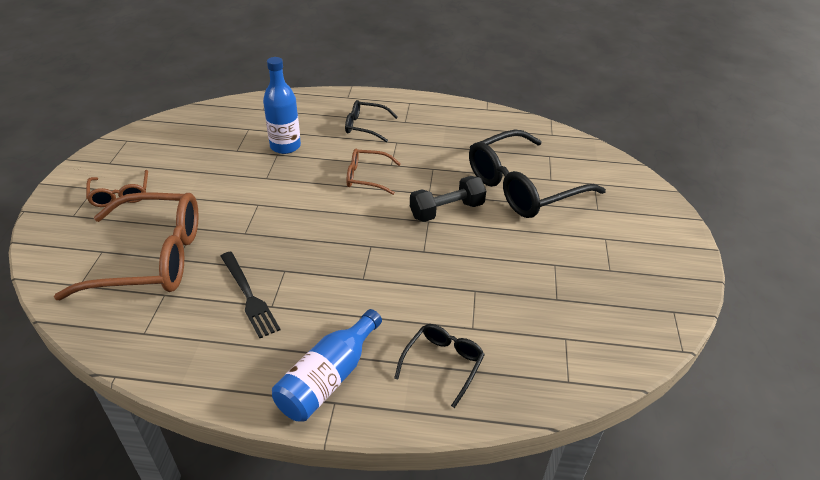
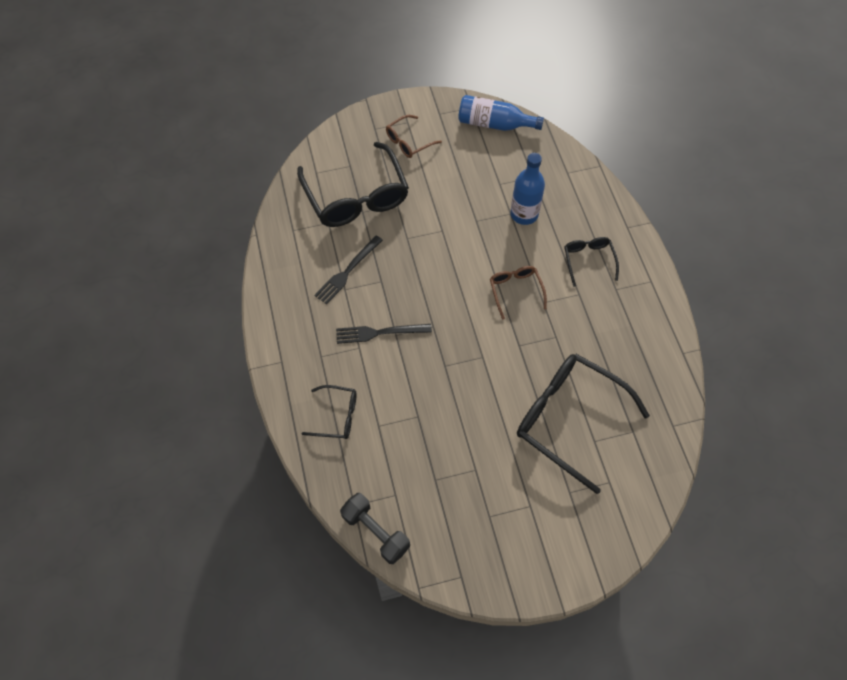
camera: 70 degrees right, 20 degrees up
brown glasses [54,192,199,300] -> black glasses [297,142,409,227]
blue bottle [272,309,382,422] -> blue bottle moved to [458,95,544,131]
black dumbbell [410,176,486,222] -> black dumbbell moved to [340,493,410,564]
none -> black fork [336,324,432,344]

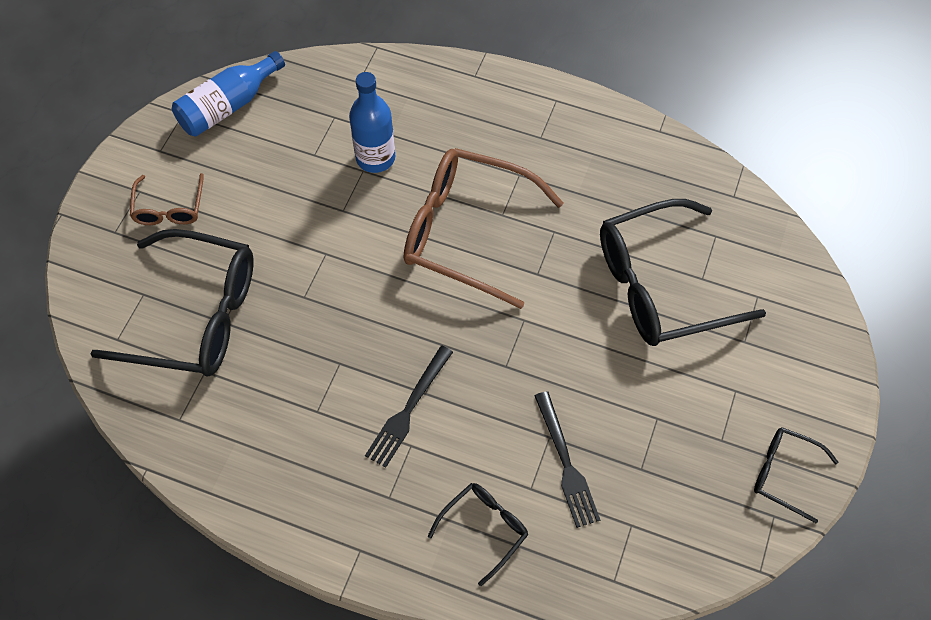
camera: 55 degrees left, 0 degrees up
black fork [314,236,383,305] -> black fork moved to [534,391,600,528]
black dumbbell [340,493,410,564] -> none
brown glasses [490,266,547,319] -> brown glasses [404,148,564,309], size x2.04
black glasses [564,237,619,287] -> black glasses moved to [754,427,838,523]

